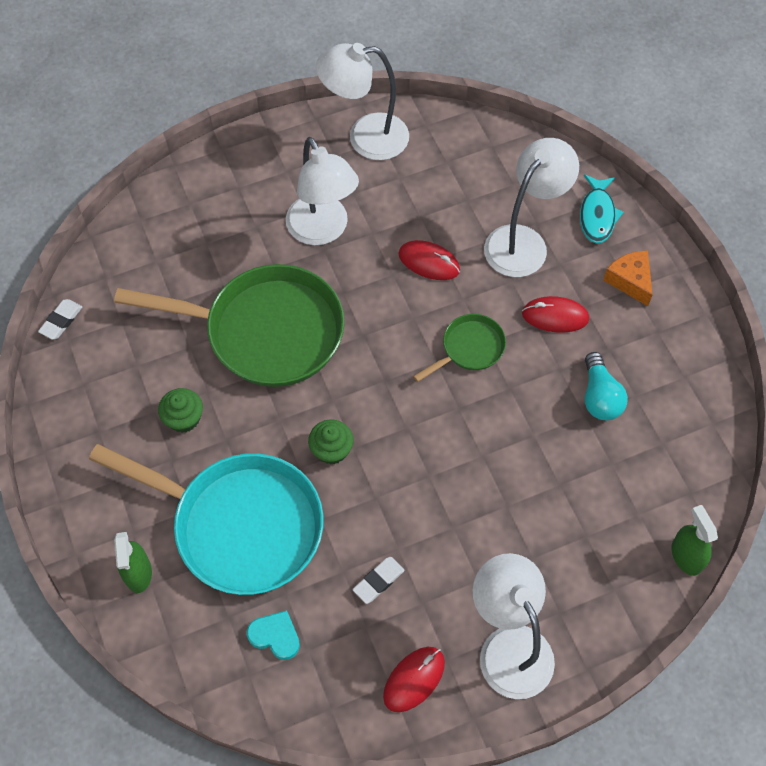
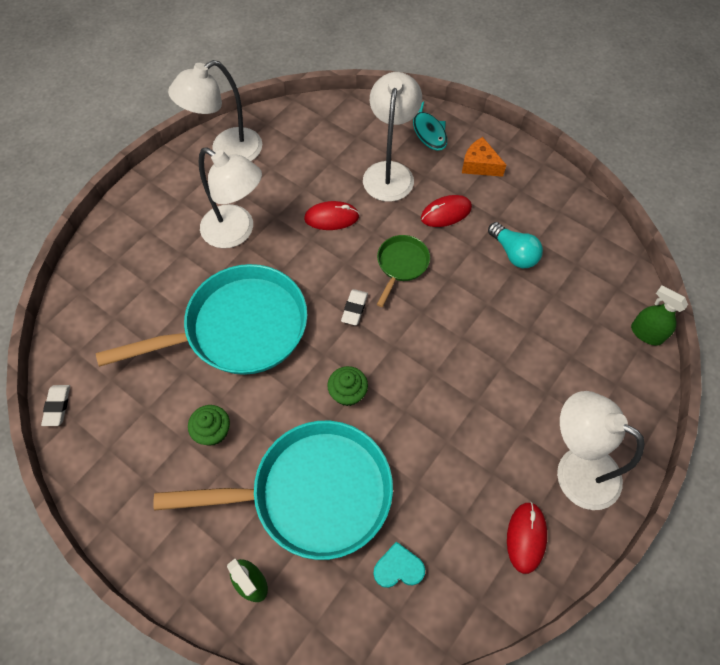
camera: 30 degrees left, 0 degrees up
green pan [114,264,345,387] -> turquoise pan [96,264,307,375]
white eraser [353,557,404,604] -> white eraser moved to [341,289,368,325]

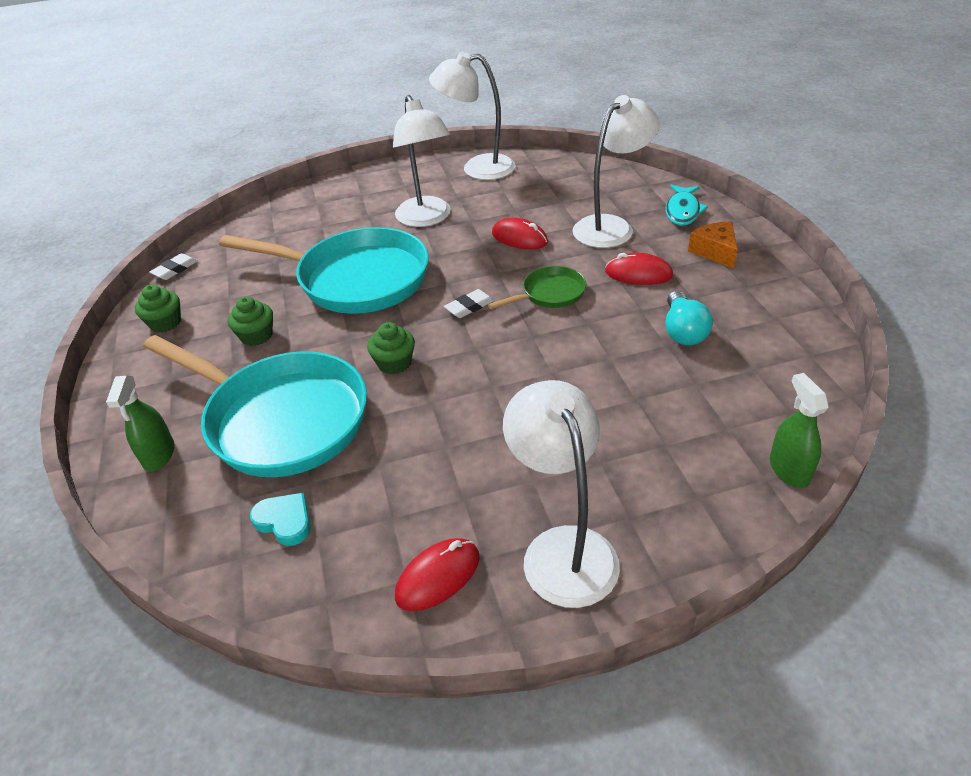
camera: 40 degrees right, 20 degrees down
none -> green cupcake [135,284,181,332]

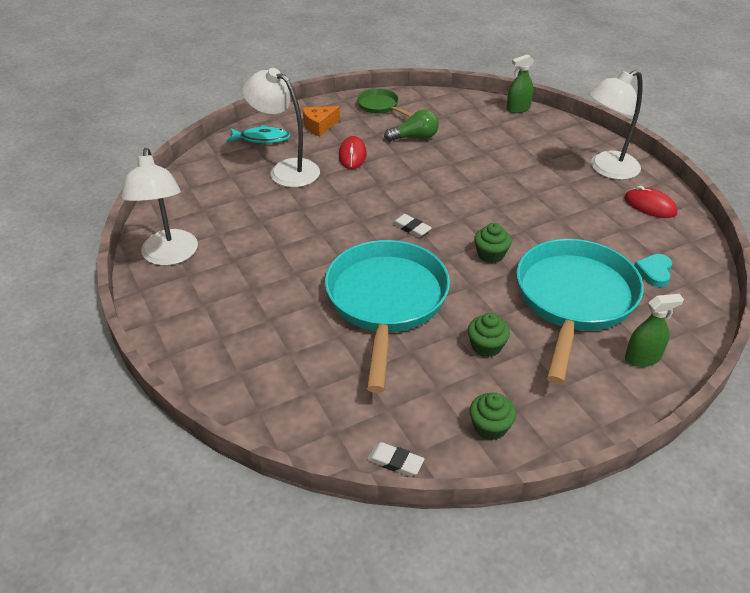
camera: 105 degrees left, 0 degrees up
white lamp [393,95,451,227] -> none
green pan [488,266,586,310] -> green pan moved to [357,88,413,117]
red mouse [492,217,548,249] -> none
turquoise light bulb [666,291,713,345] -> green light bulb [384,109,439,141]

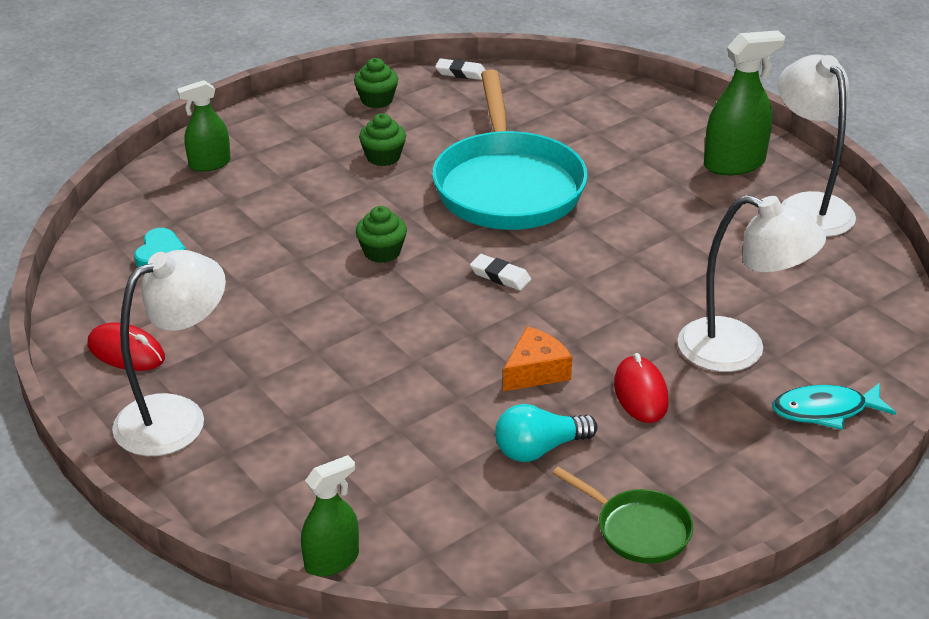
camera: 170 degrees right, 5 degrees down
orange cheese [303,106,340,137] -> orange cheese moved to [503,326,572,391]
green light bulb [384,109,439,141] -> turquoise light bulb [495,404,597,462]
turquoise pan [516,239,644,384] -> none
none -> green spray bottle [704,30,785,175]

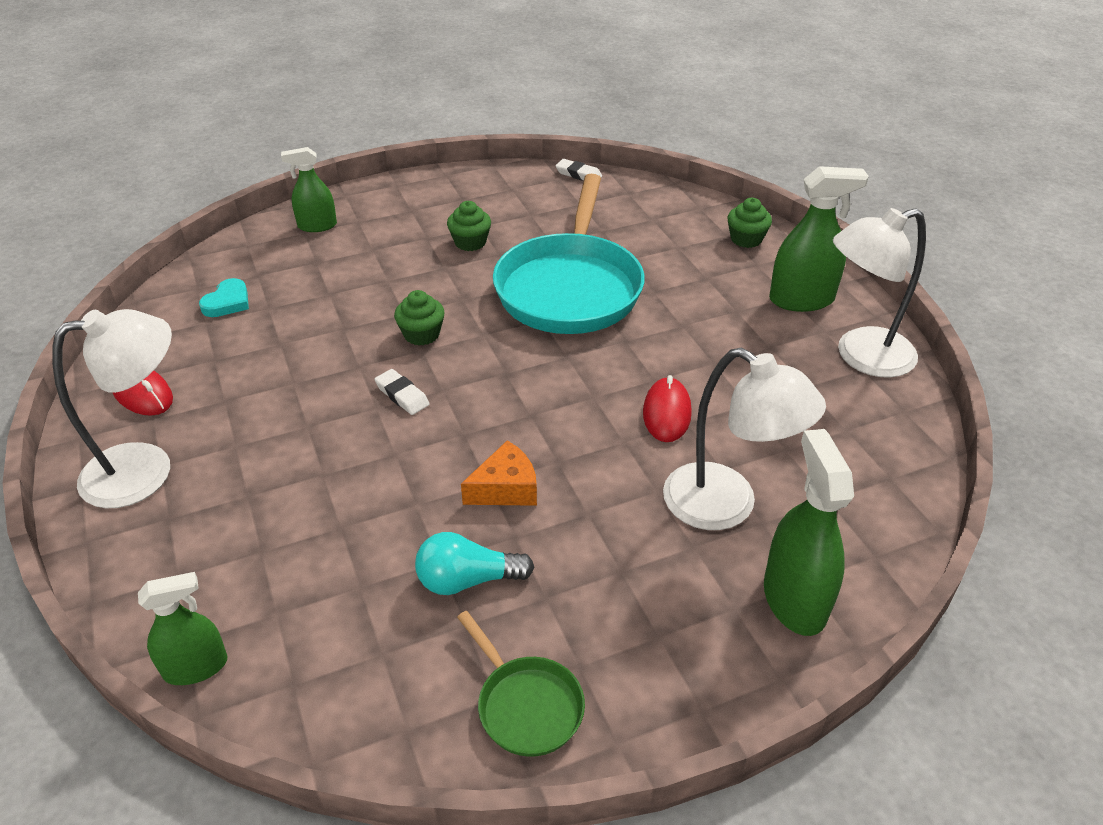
camera: 15 degrees right, 5 degrees up
green cupcake [354,58,398,108] -> green cupcake moved to [728,198,772,248]
white eraser [470,254,531,291] -> white eraser moved to [375,369,430,415]
red mouse [614,353,669,423] -> red mouse moved to [643,375,692,442]
turquoise fish [772,383,896,430] -> green spray bottle [764,429,854,636]
white lamp [778,54,856,237] -> white lamp turned 105 degrees counterclockwise [833,208,926,378]

